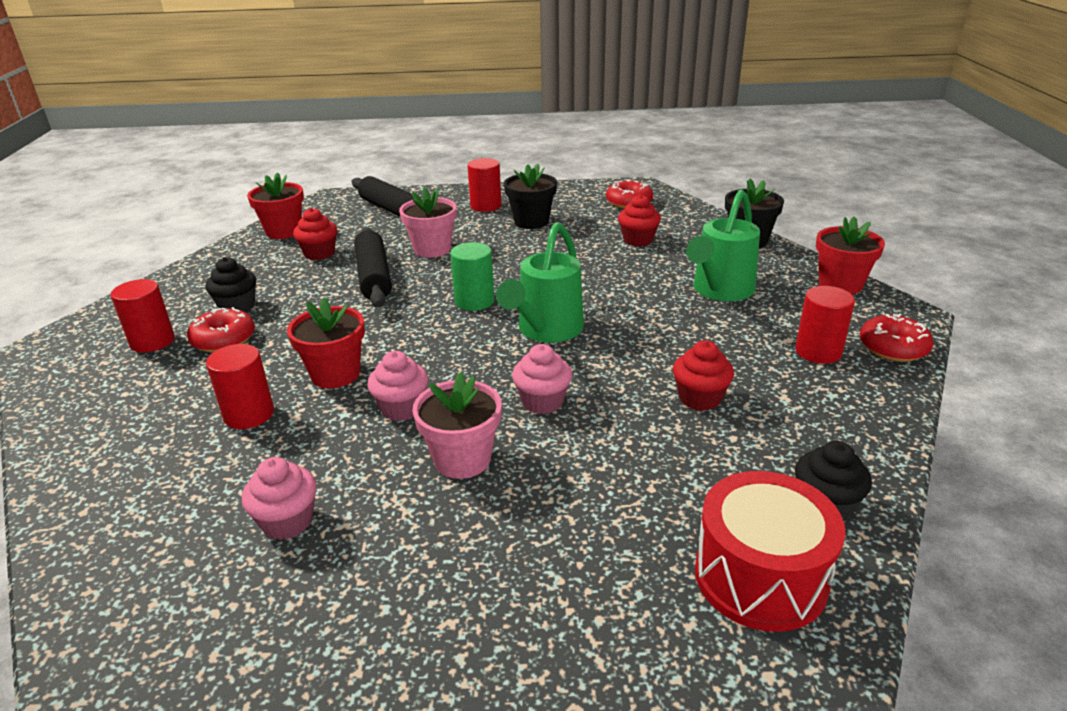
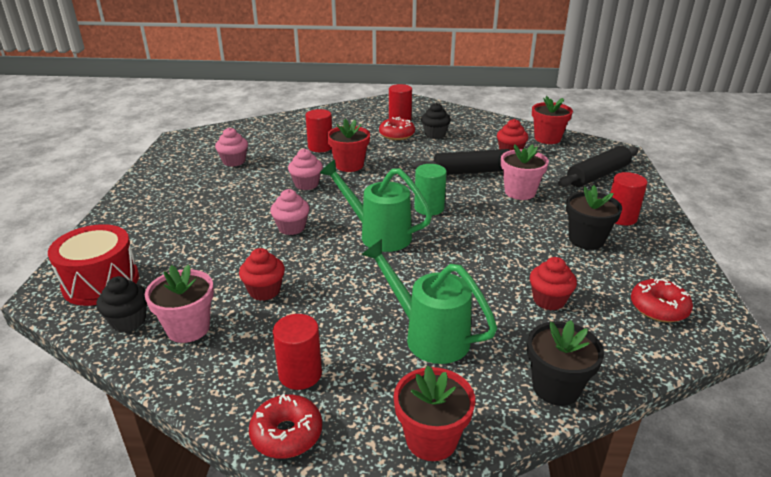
camera: 95 degrees right, 0 degrees up
pink flower pot [412,372,502,479] -> pink flower pot moved to [145,264,214,343]

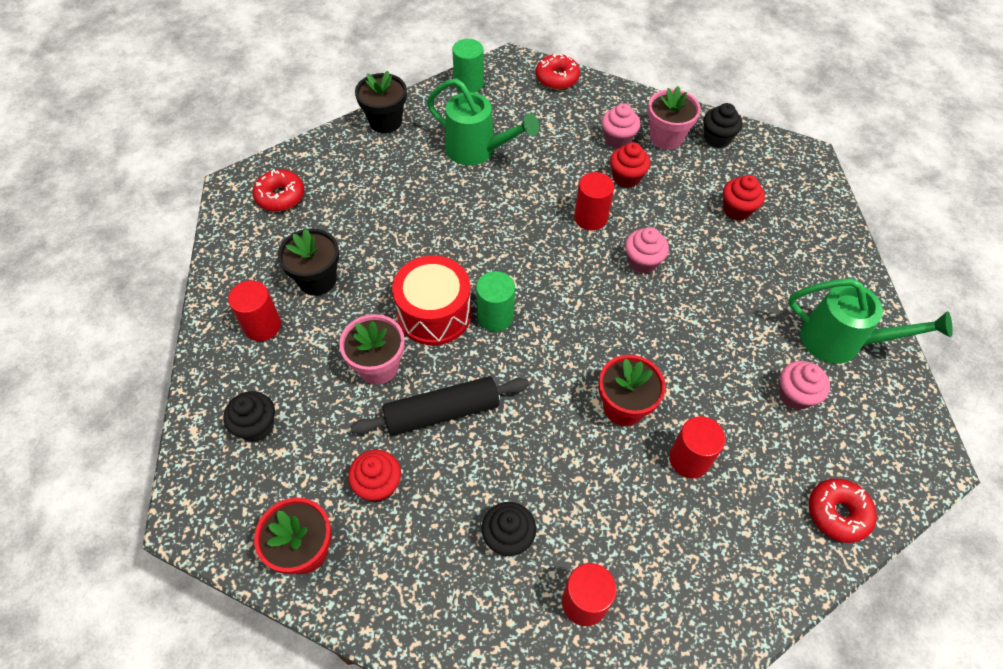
camera: 170 degrees right, 25 degrees up
red drum [48,224,139,306] -> red drum moved to [392,255,471,346]
red cylinder [273,314,322,390] -> red cylinder moved to [574,172,614,231]
pink cupcake [288,149,323,190] -> pink cupcake moved to [602,103,640,148]
green watering can [320,160,432,252] -> green watering can moved to [788,278,953,364]
red donut [379,117,415,140] -> red donut moved to [809,479,877,543]
red flower pot [394,366,475,461] -> green cylinder [452,39,484,93]
red cupcake [530,257,577,310] -> red cupcake moved to [723,175,765,221]
black rolling pin [558,146,638,187] -> black cupcake [223,391,275,442]

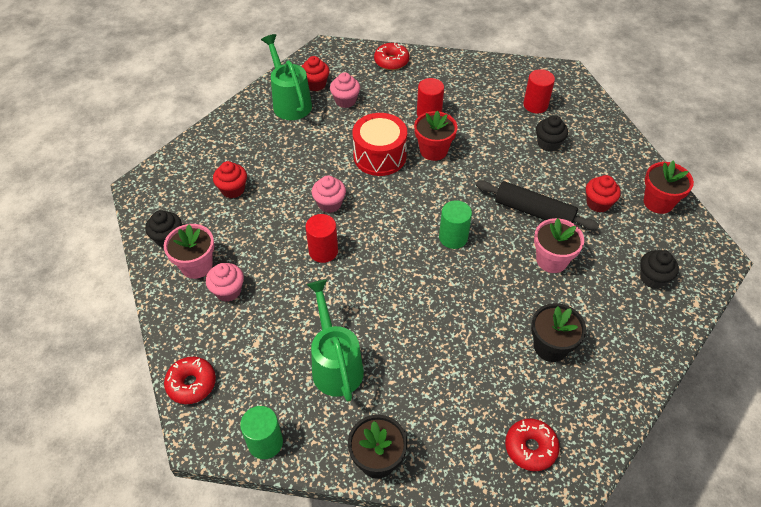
camera: 135 degrees left, 5 degrees down
red cylinder [228,280,281,341] -> none
red drum [392,255,471,346] -> red drum moved to [352,113,407,176]
red cupcake [610,142,650,188] -> red cupcake moved to [301,56,330,91]

